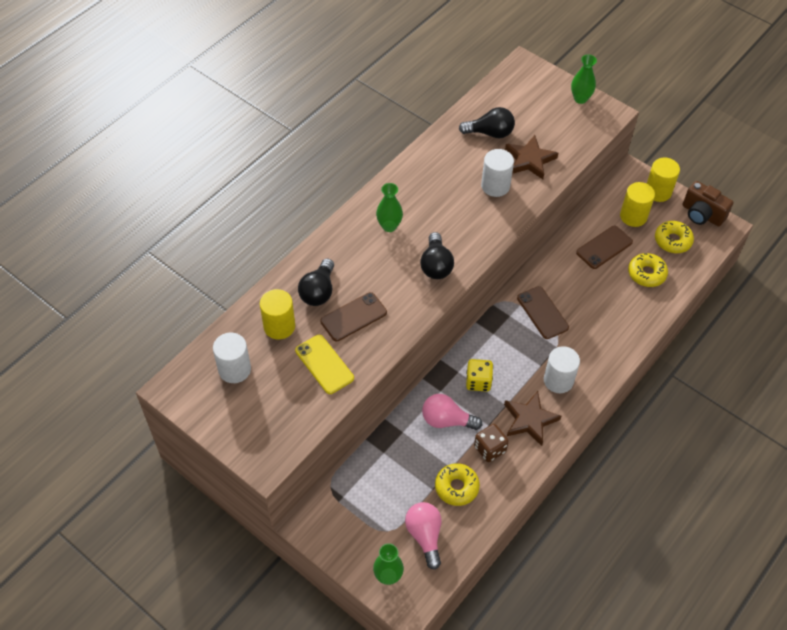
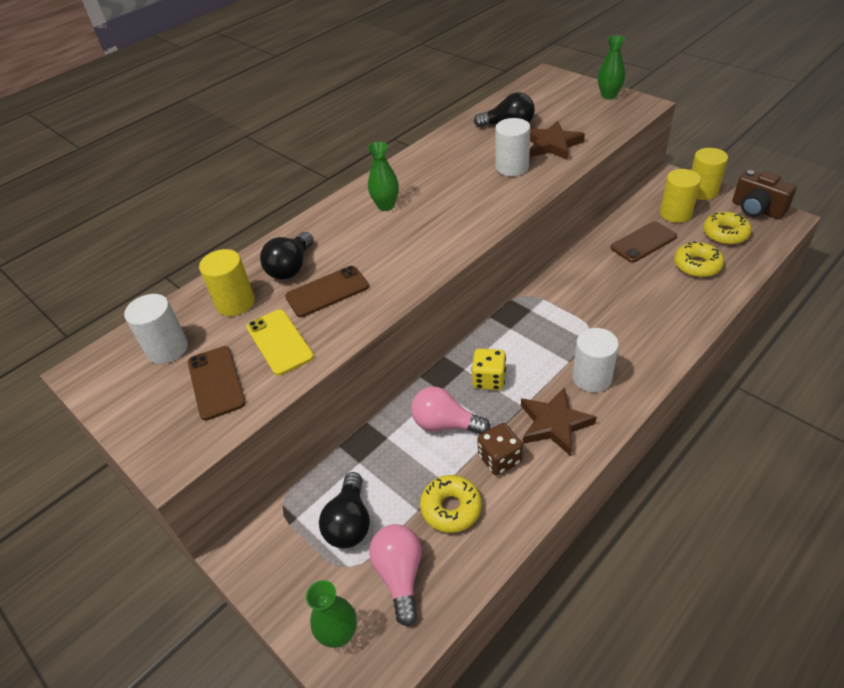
camera: 10 degrees right, 10 degrees down
black light bulb [420,232,454,279] -> black light bulb moved to [319,472,370,548]
brown phone [517,286,569,339] -> brown phone moved to [188,346,246,420]

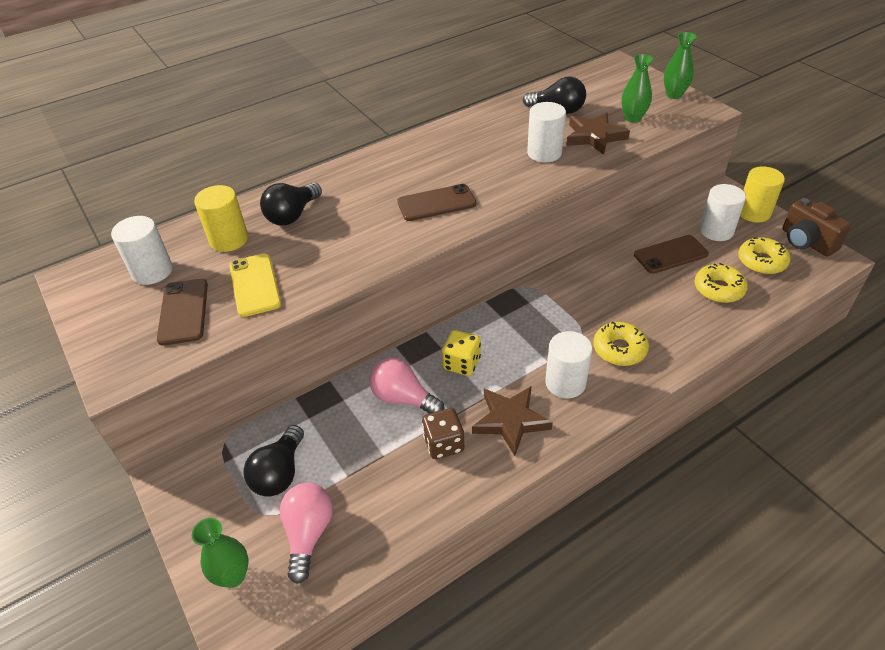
camera: 10 degrees right, 0 degrees up
brown phone [285,266,369,317] -> brown phone moved to [397,184,476,221]
green vase [368,142,399,211] -> green vase moved to [621,54,653,123]
yellow donut [420,475,482,533] -> yellow donut moved to [593,322,649,366]
yellow cylinder [660,169,701,223] -> white cylinder [699,184,746,241]

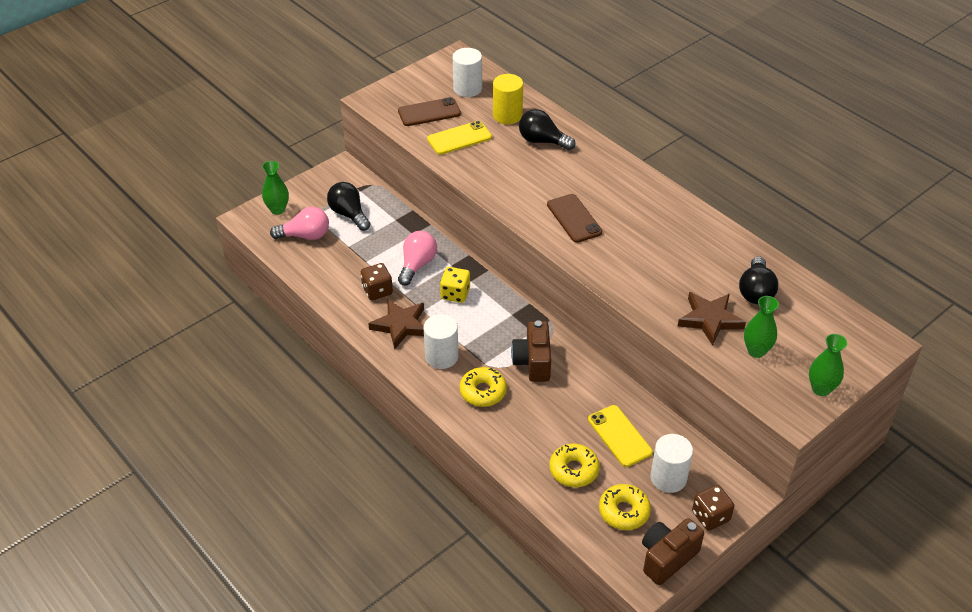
camera: 80 degrees right, 0 degrees up
black light bulb [243,425,304,497] -> black light bulb turned 45 degrees clockwise [327,182,371,231]
white cylinder [527,102,566,163] -> none
brown phone [634,235,709,274] -> yellow phone [588,405,653,467]
yellow cylinder [740,166,785,223] -> brown dice [692,485,734,531]
none -> brown camera [511,321,551,382]

